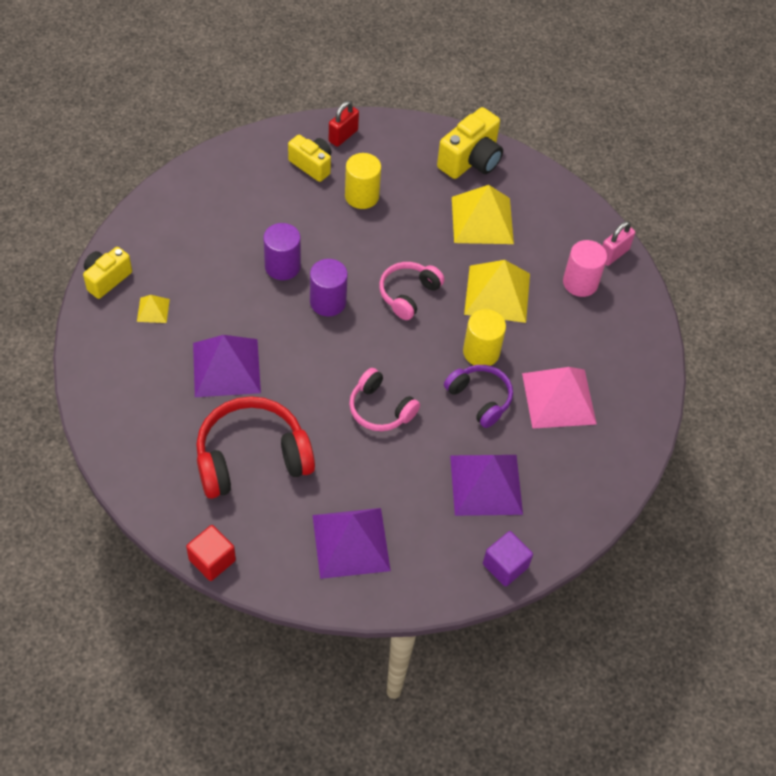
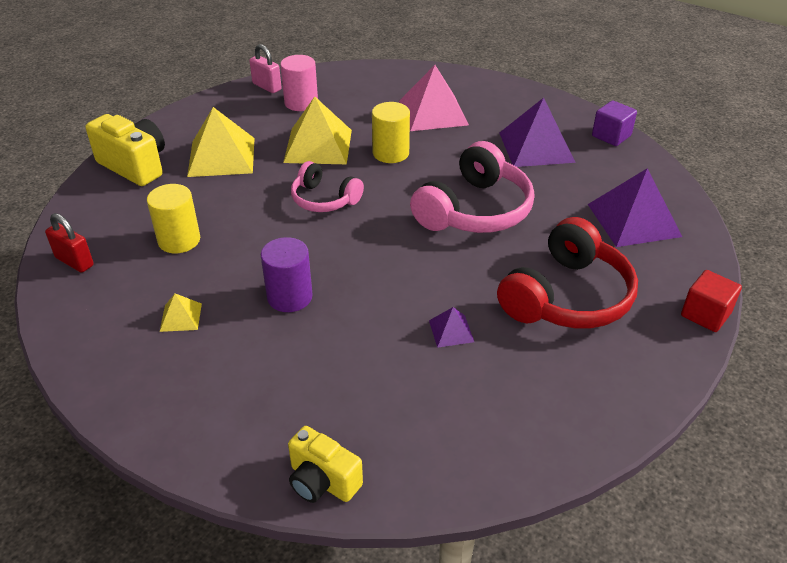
camera: 90 degrees left, 15 degrees down
yellow pyramid [137,295,170,323] -> yellow pyramid moved to [160,293,202,332]
purple pyramid [193,335,261,397] -> purple pyramid [429,307,474,348], size x0.47
red headphones [196,396,315,499] -> red headphones turned 120 degrees counterclockwise [497,217,638,328]
yellow camera [288,135,331,182] -> none
purple cylinder [310,259,348,316] -> none
pink headphones [349,368,420,431] -> pink headphones [410,141,534,233], size x1.68
purple headphones [444,365,513,428] -> none

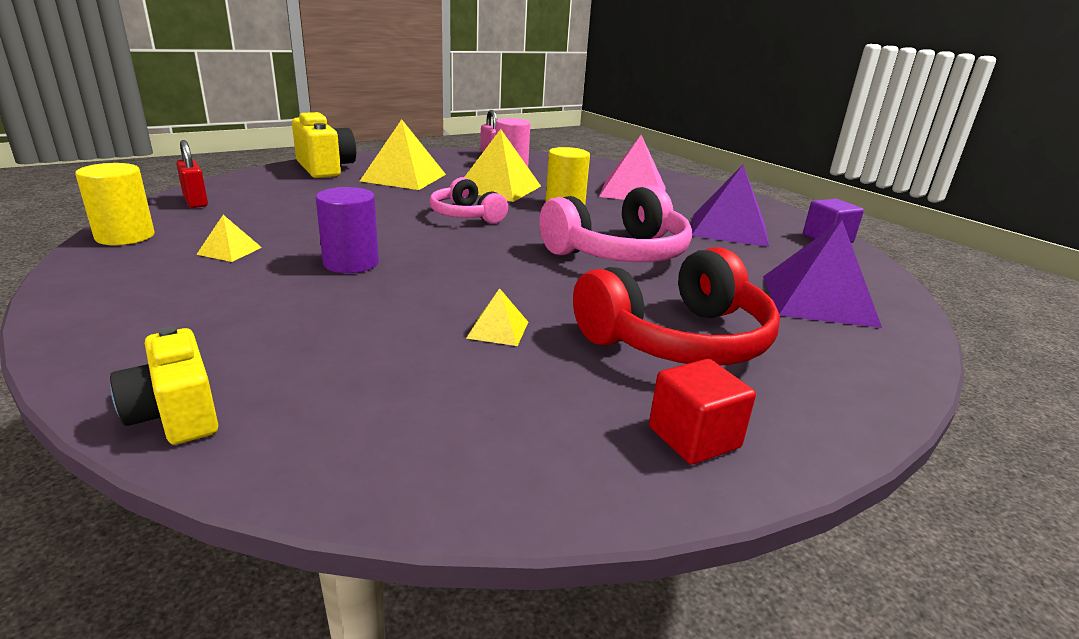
camera: 20 degrees right, 15 degrees down
yellow cylinder [147,184,200,253] -> yellow cylinder moved to [75,163,155,245]
purple pyramid [429,307,474,348] -> yellow pyramid [466,288,528,346]
red cube [681,270,742,332] -> red cube moved to [649,359,756,465]

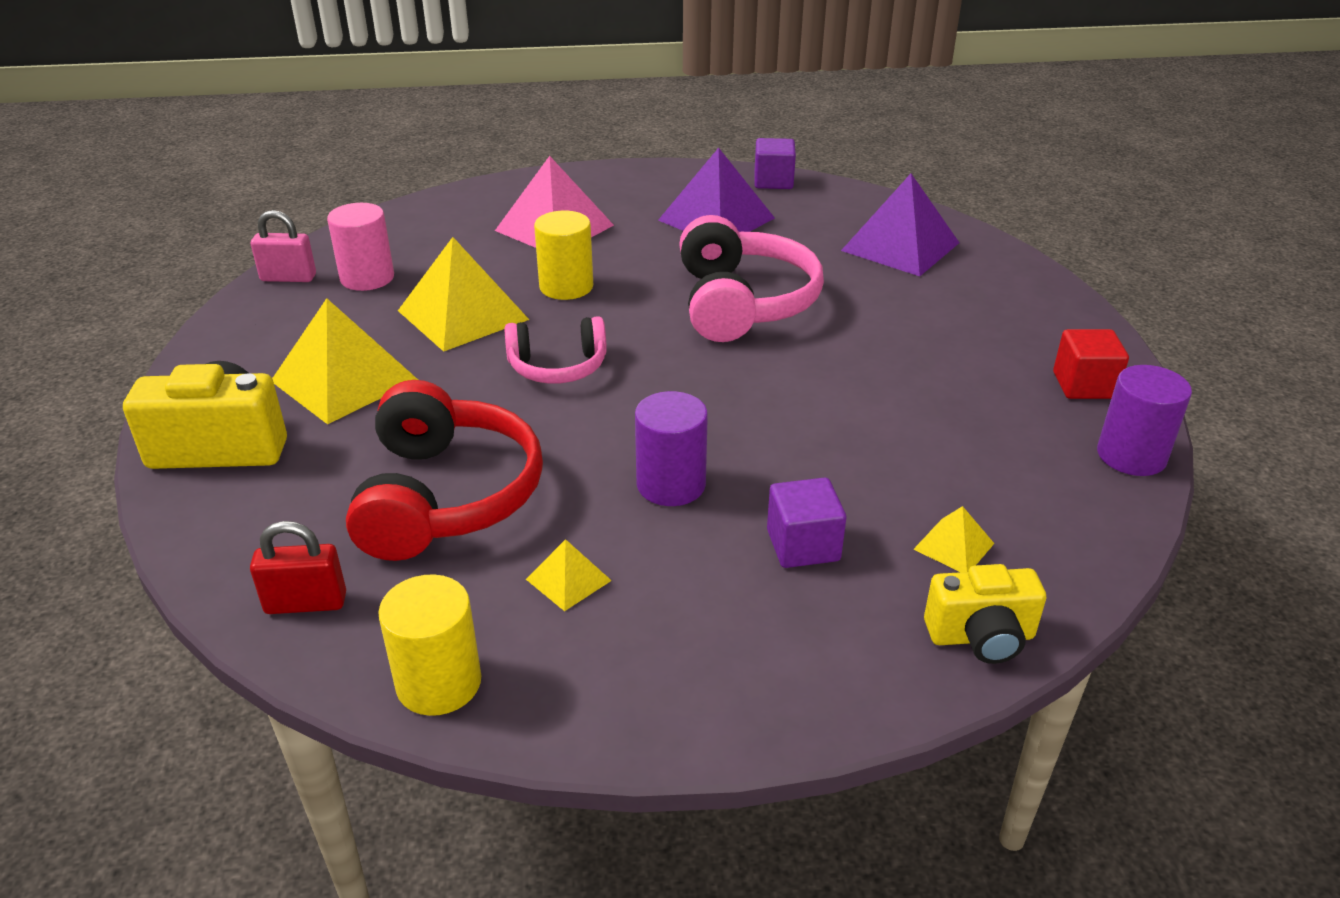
camera: 60 degrees left, 10 degrees up
yellow pyramid [466,288,528,346] -> yellow pyramid moved to [913,506,995,572]
red headphones [573,247,780,365] -> red headphones moved to [346,380,543,561]
none -> purple cube [767,477,846,568]
none -> purple cylinder [1097,365,1192,476]

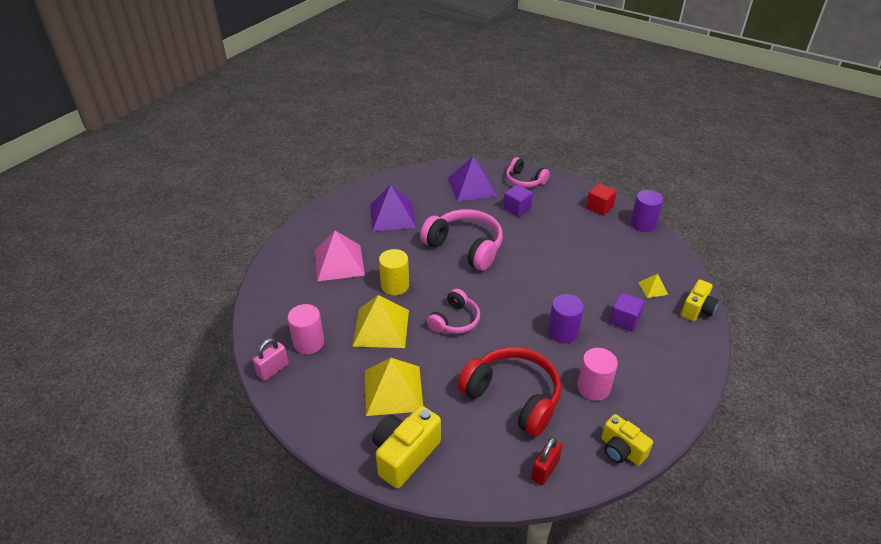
camera: 50 degrees left, 5 degrees up
yellow cylinder [378,574,481,716] -> yellow camera [601,414,653,466]
yellow pyramid [526,539,612,611] -> pink cylinder [577,348,618,401]
purple cube [754,138,796,189] -> purple cube moved to [503,185,533,217]
none -> pink headphones [506,157,550,188]

